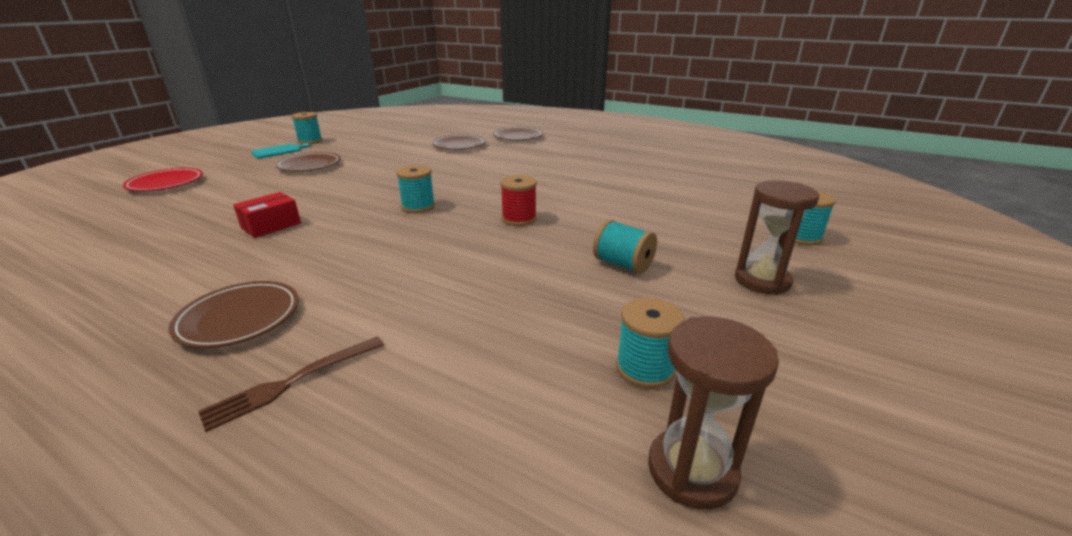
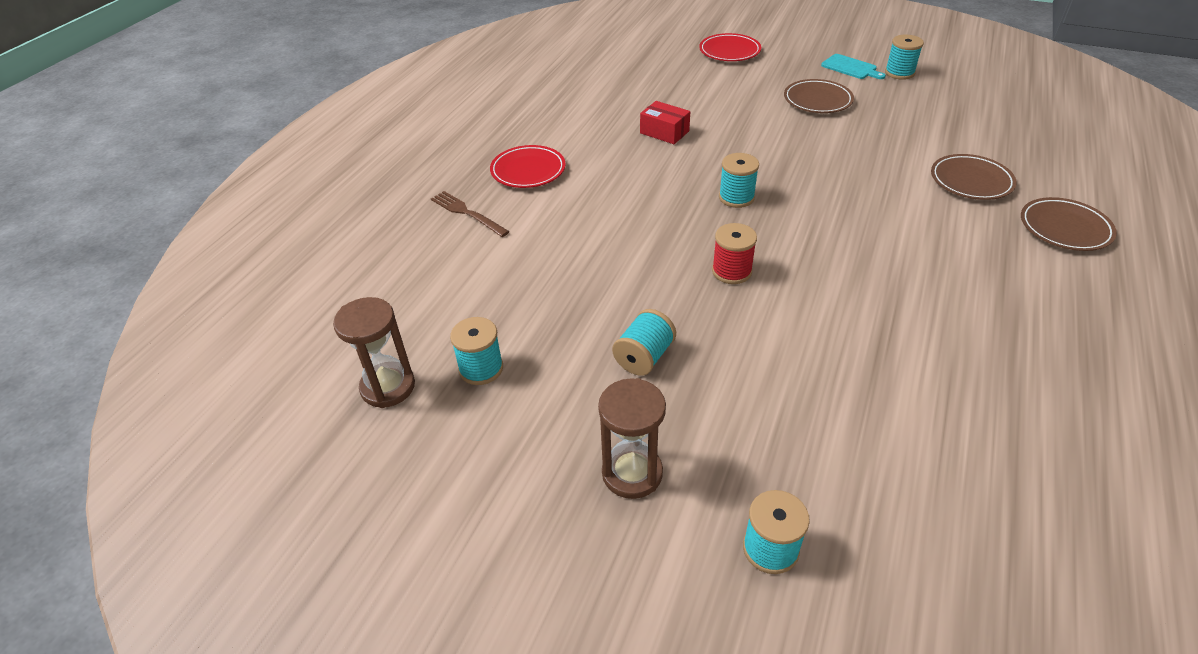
camera: 85 degrees right, 15 degrees up
brown plate [169,281,299,348] -> red plate [490,145,566,188]

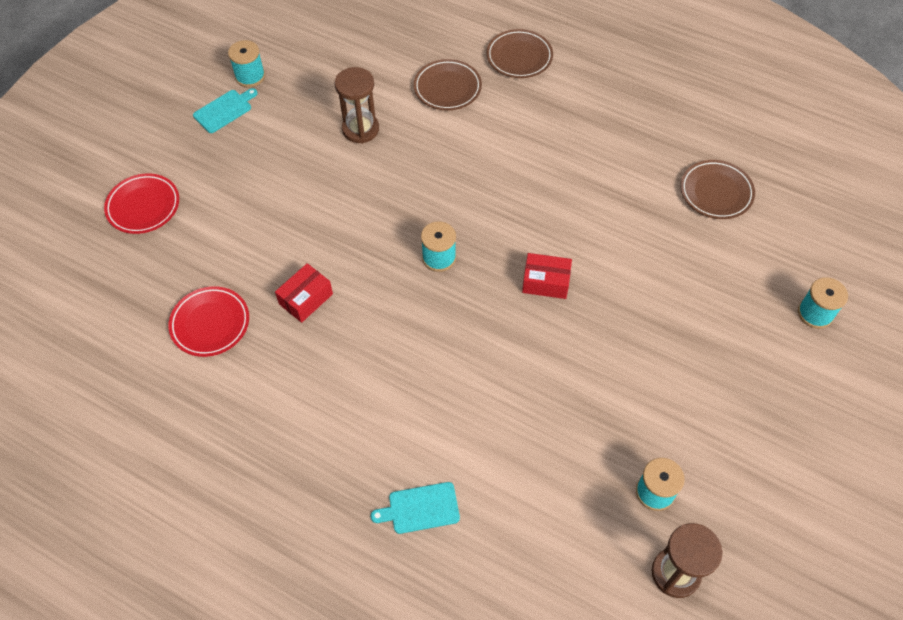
camera: 85 degrees left, 15 degrees up
brown fork [431,191,510,237] -> turquoise cutting board [371,482,460,534]
red plate [490,145,566,188] -> red plate moved to [168,286,249,357]
brown hourglass [598,378,666,499] -> brown hourglass moved to [335,67,379,144]
turquoise spool [612,309,676,376] -> none
red spool [712,223,757,284] -> red box [522,253,572,299]
brown plate [784,79,854,113] -> brown plate moved to [680,160,755,219]

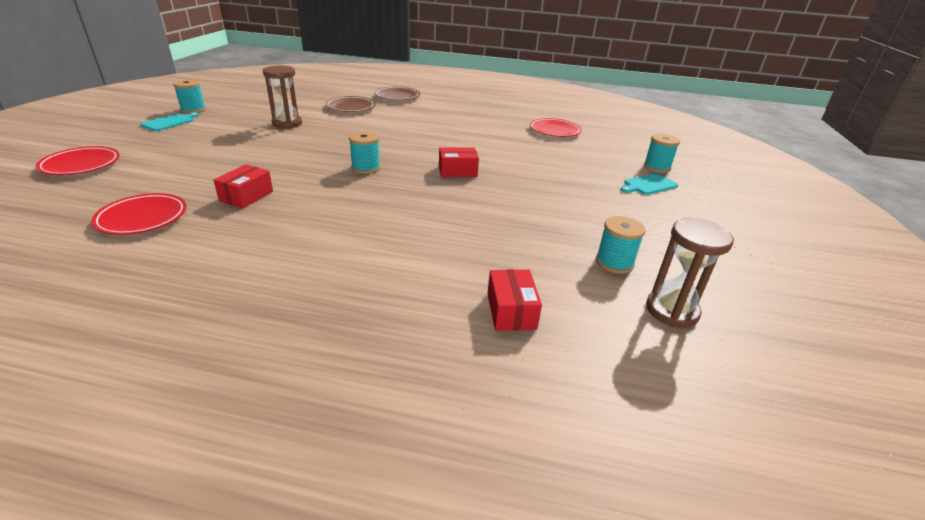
camera: 20 degrees left, 25 degrees down
turquoise cutting board [371,482,460,534] -> turquoise cutting board moved to [620,173,678,195]
brown plate [680,160,755,219] -> red plate [530,118,582,137]
none -> red box [487,269,542,331]

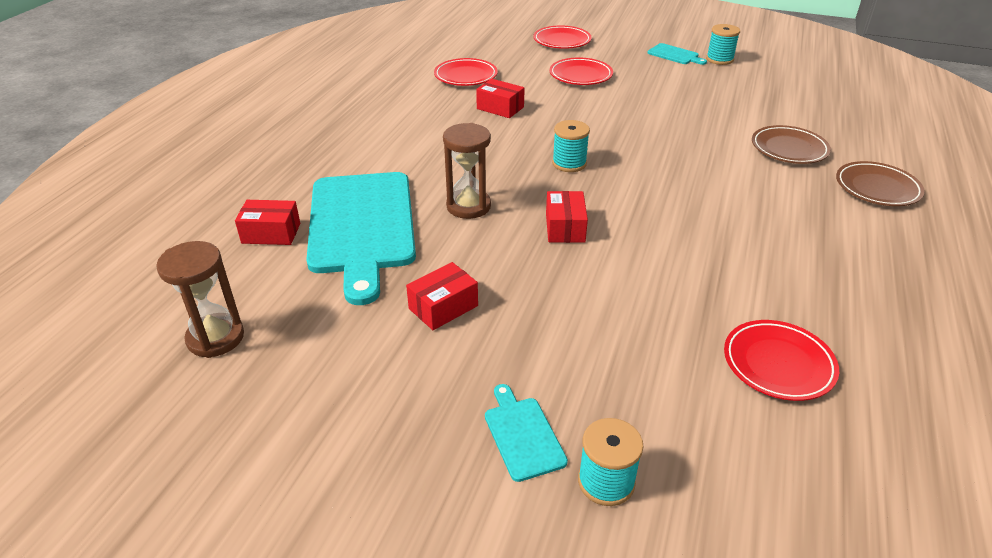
camera: 100 degrees right, 5 degrees up
brown hourglass [263,66,302,129] -> brown hourglass moved to [443,123,491,219]
turquoise spool [596,216,646,274] -> none
none -> turquoise cutting board [306,172,416,305]
none -> red box [406,262,478,330]
none -> red plate [549,57,613,85]

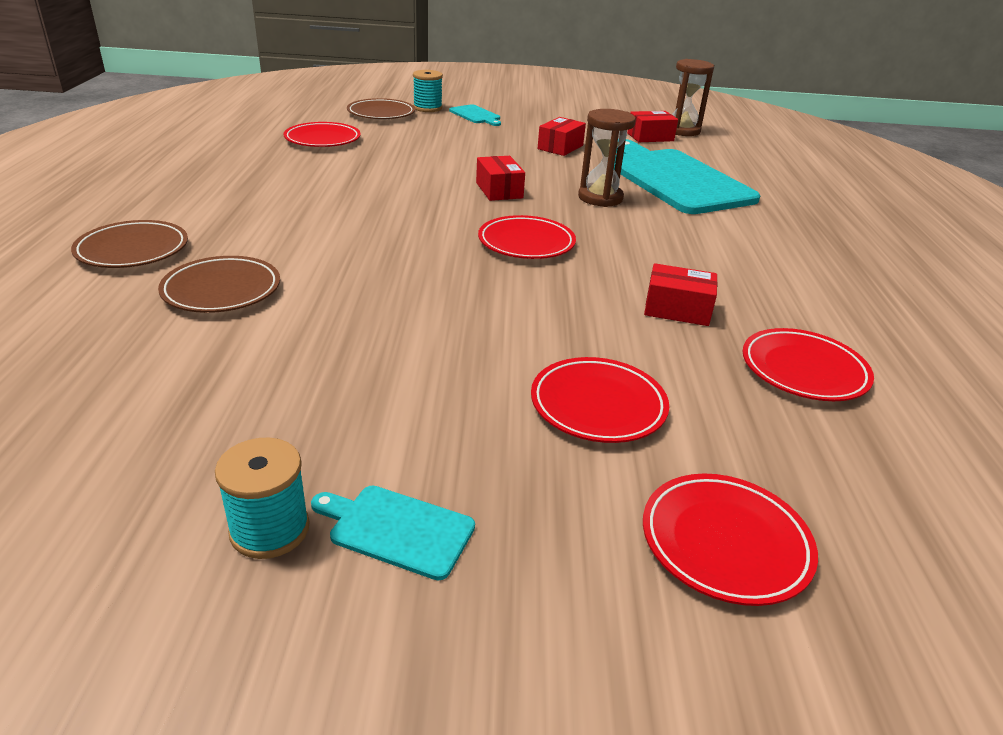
camera: 160 degrees right, 5 degrees down
red box [235,200,300,245] -> red box moved to [627,111,678,142]
turquoise spool [552,120,590,172] -> red plate [478,215,576,259]
none -> brown plate [347,98,415,120]

